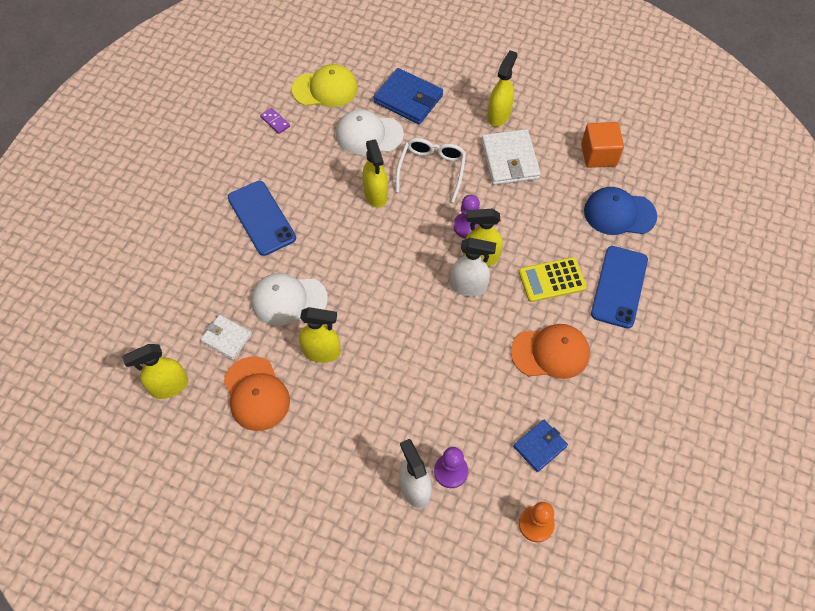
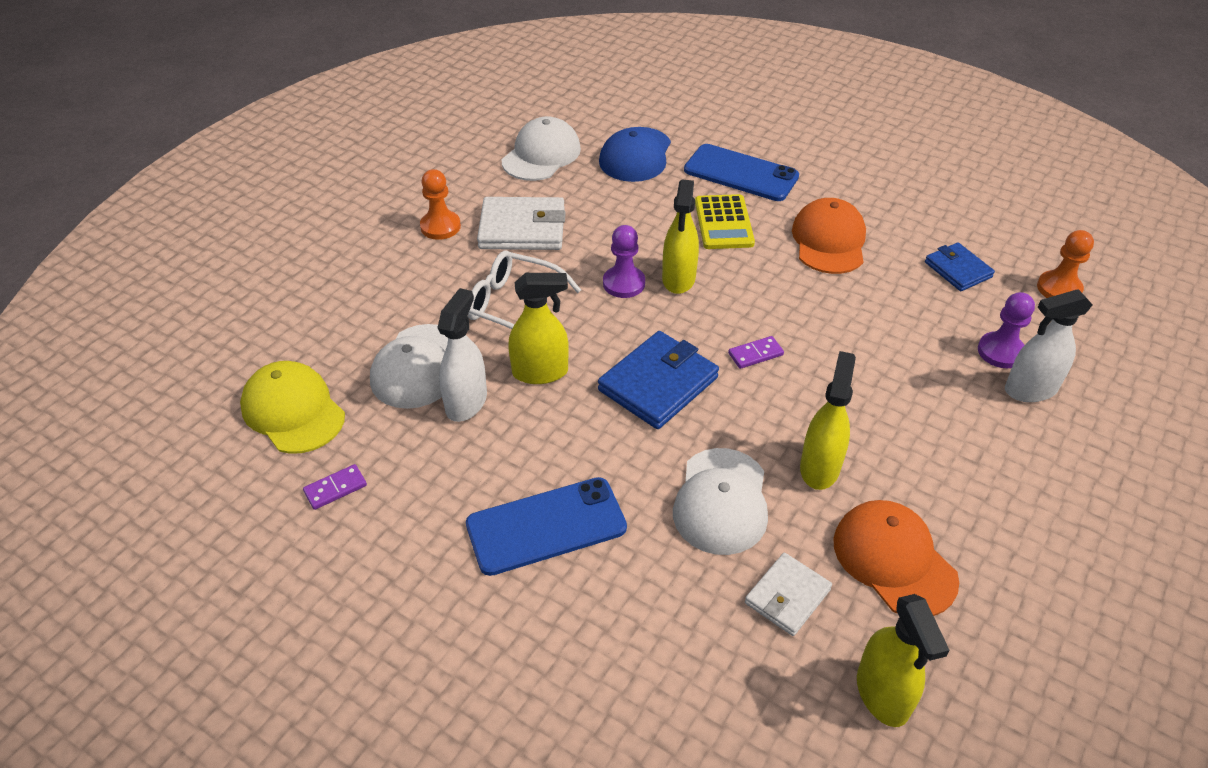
camera: 80 degrees left, 15 degrees down
orange cap [224,356,290,431] -> orange cap turned 105 degrees counterclockwise [833,500,959,616]
yellow cap [292,64,358,107] -> yellow cap turned 45 degrees counterclockwise [240,361,345,454]
blue wallet [373,68,443,124] -> blue wallet moved to [598,331,719,429]
white spray bottle [450,238,496,297] -> white spray bottle moved to [437,288,487,422]
yellow spray bottle [488,50,517,127] -> orange pawn [420,169,461,240]
orange cube [581,122,624,168] -> white cap [501,116,581,181]
none -> purple domino [728,336,784,369]

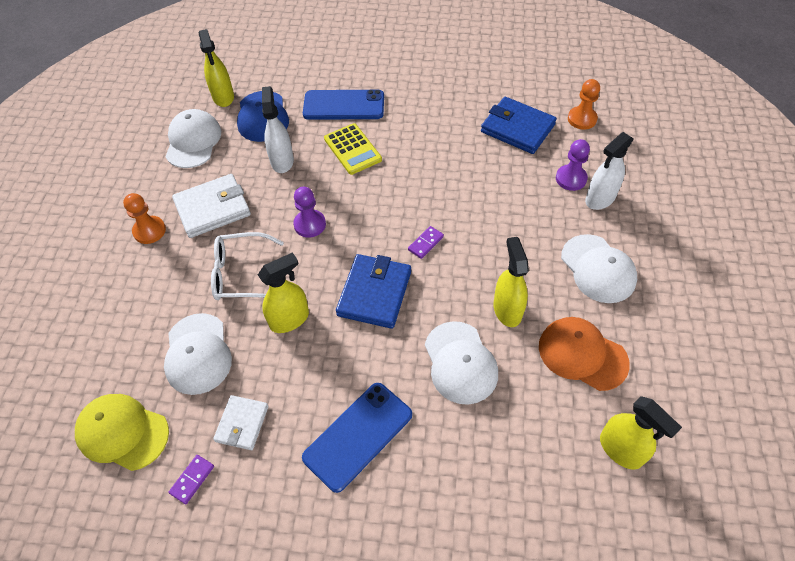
camera: 25 degrees left, 10 degrees up
white spray bottle [437,288,487,422] -> white spray bottle moved to [262,86,294,173]
yellow spray bottle [662,179,699,294] -> yellow spray bottle moved to [198,29,234,107]
white wallet [745,553,832,636] -> white wallet moved to [213,395,269,450]
orange cap [792,198,866,274] -> none
blue wallet [925,243,995,291] -> blue wallet [481,97,557,154], size x1.63
none -> white cap [561,234,637,303]

